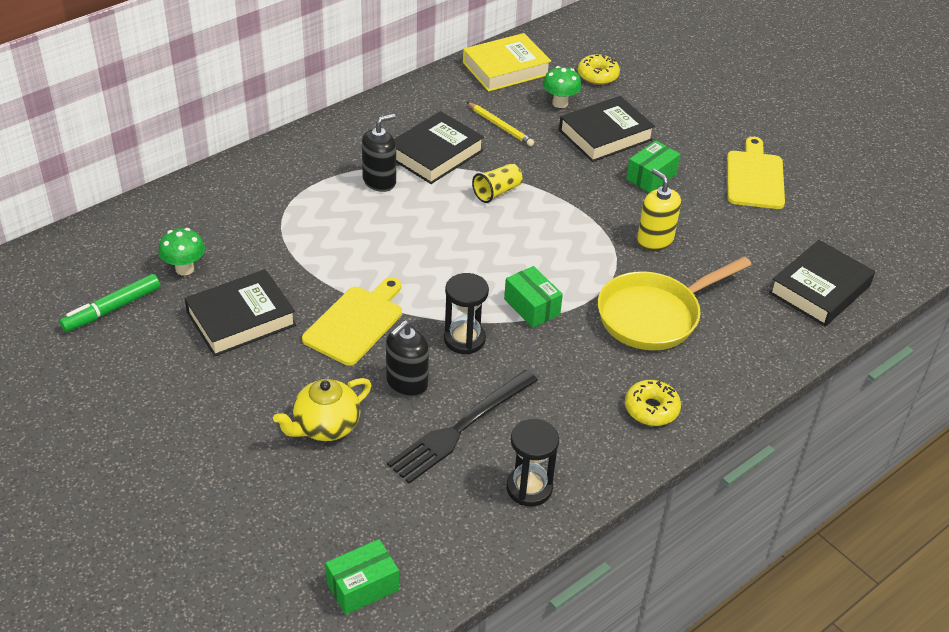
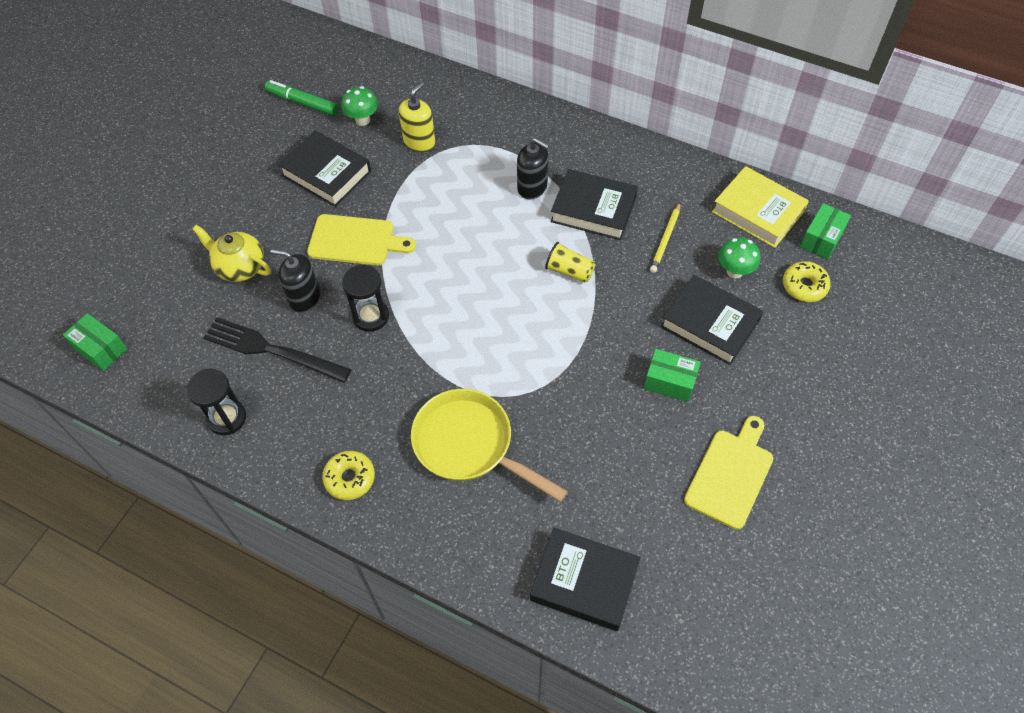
camera: 70 degrees right, 15 degrees up
green box [504,266,563,328] -> green box moved to [800,203,851,260]
yellow soap dispenser [637,169,681,251] -> yellow soap dispenser moved to [399,82,435,152]
yellow cutting board [727,137,785,209] -> yellow cutting board turned 45 degrees counterclockwise [684,416,773,530]

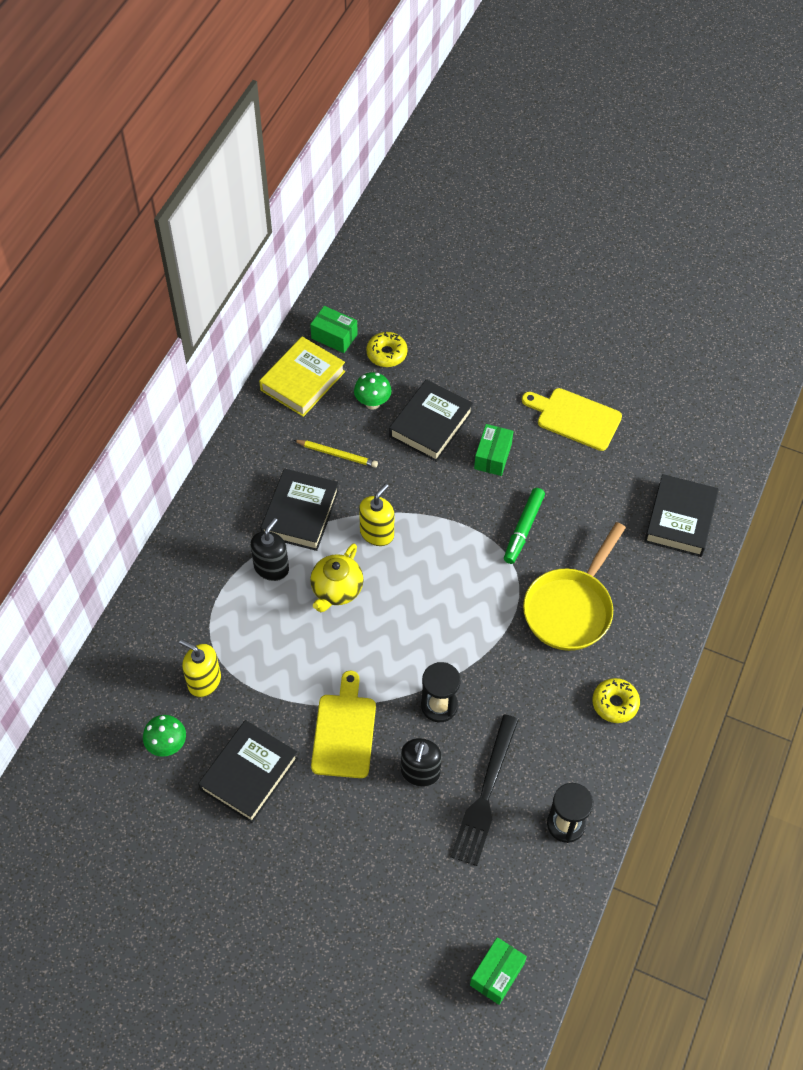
camera: 95 degrees left, 0 degrees up
yellow teapot [192,225,271,282] -> yellow teapot moved to [310,543,364,612]
green marker [265,80,339,116] -> green marker moved to [504,488,545,564]
yellow cup [545,242,596,283] -> yellow soap dispenser [359,483,394,546]

